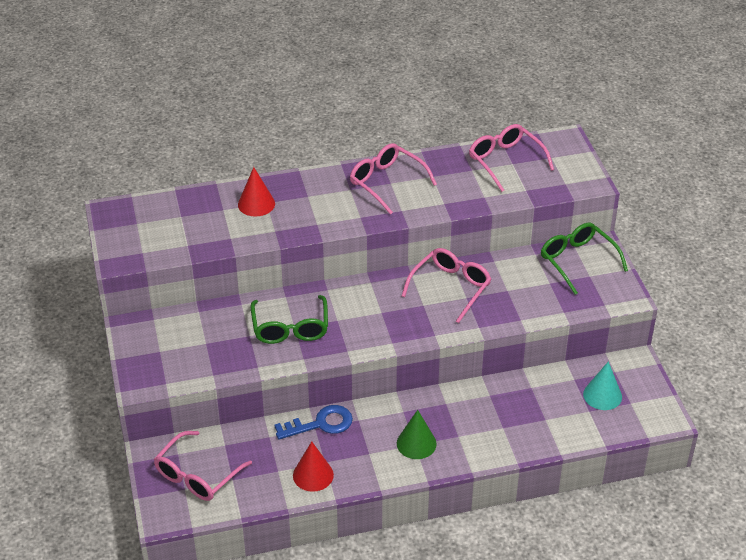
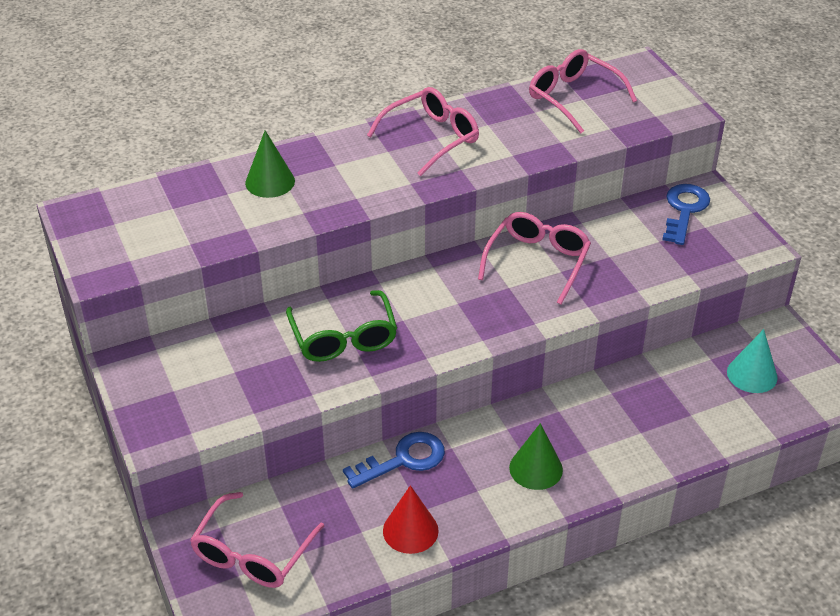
camera: 10 degrees left, 0 degrees up
red cone [238,167,275,216] -> green cone [245,130,295,198]
pink glasses [350,143,437,215] -> pink glasses turned 105 degrees clockwise [367,87,479,176]
green glasses [541,223,628,295] -> blue key [662,184,710,245]

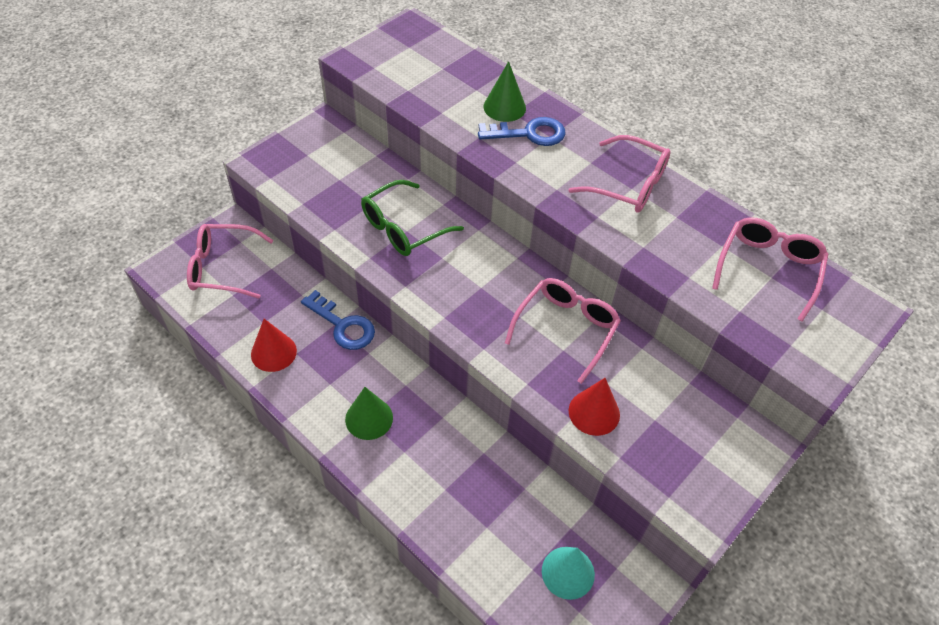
camera: 65 degrees right, 10 degrees up
pink glasses [478,212,591,305] -> pink glasses turned 60 degrees counterclockwise [505,278,621,384]
blue key [662,184,710,245] -> blue key moved to [478,117,565,146]
none -> red cone [569,378,620,436]

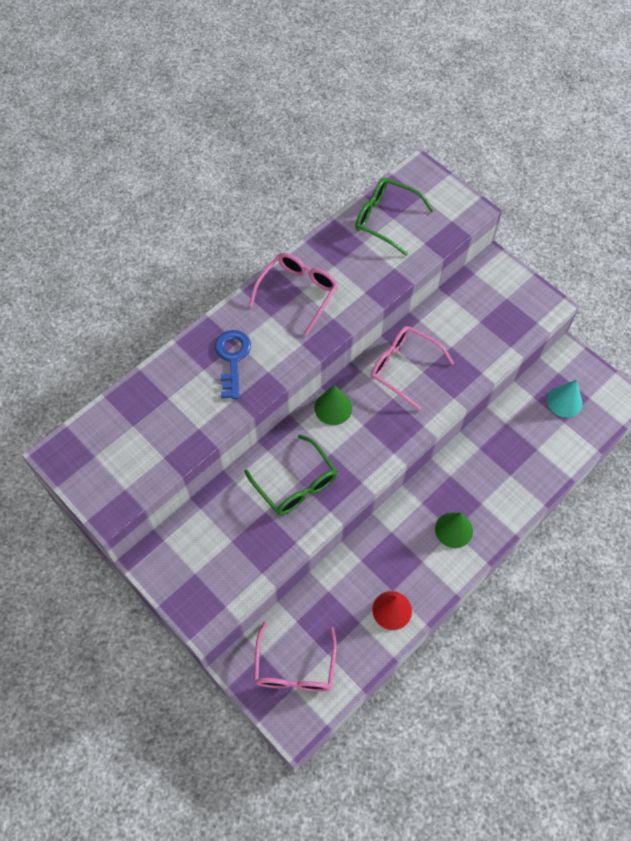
camera: 85 degrees left, 10 degrees up
blue key [301,290,375,350] -> none
green cone [484,61,526,122] -> green cone moved to [315,385,352,425]
red cone [569,378,620,436] -> none
pink glasses [712,218,828,322] -> green glasses [355,178,434,256]

